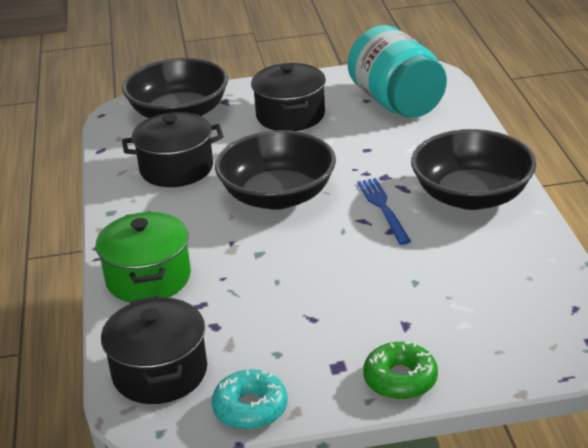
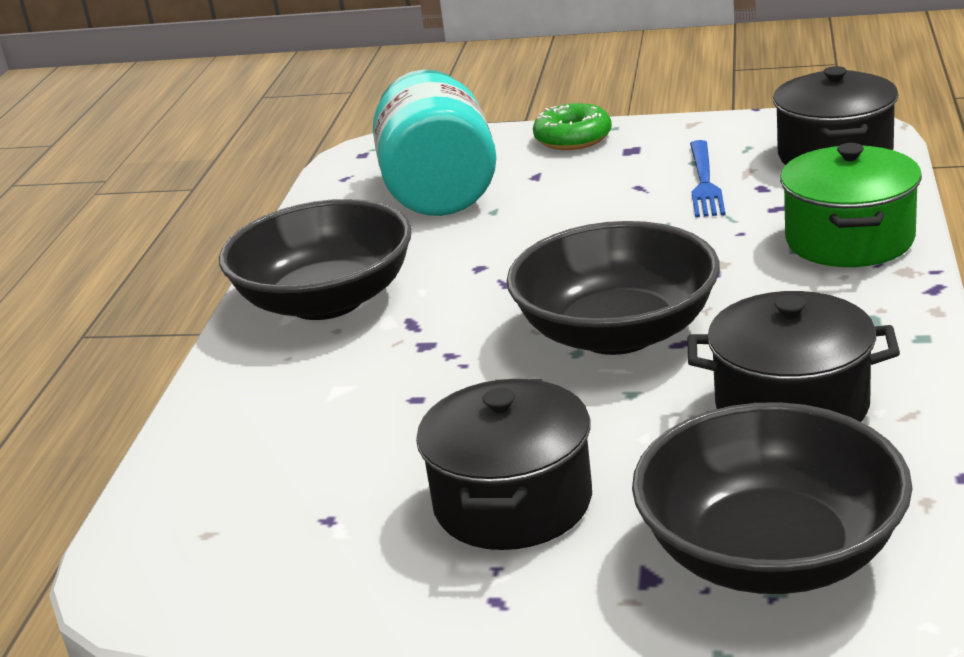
camera: 160 degrees left, 5 degrees down
turquoise donut [212,369,287,430] -> none
turquoise jar [348,25,447,118] -> turquoise jar moved to [373,70,497,216]
blue fork [357,178,411,245] -> blue fork moved to [690,140,726,217]

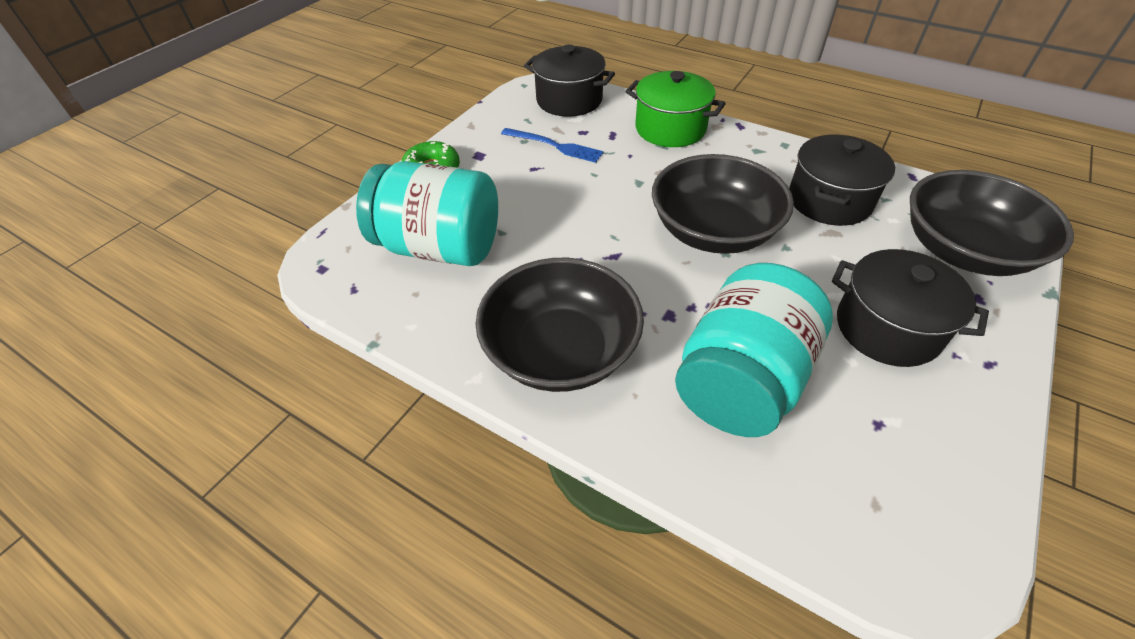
camera: 70 degrees left, 20 degrees up
none -> turquoise jar [675,263,833,437]

